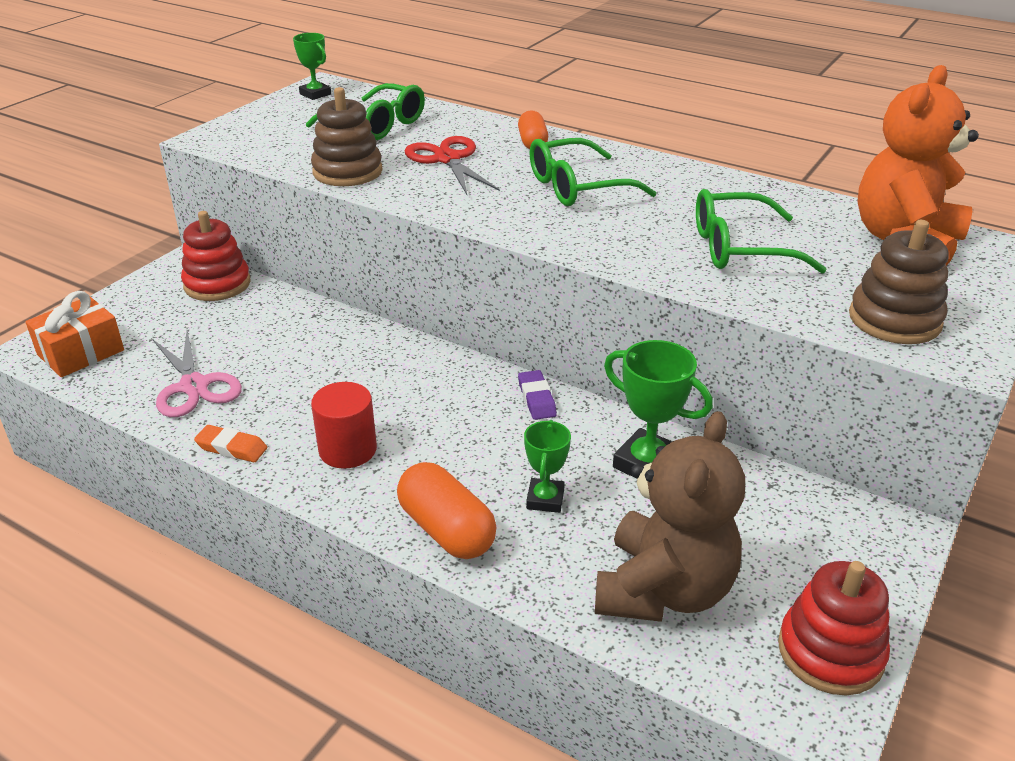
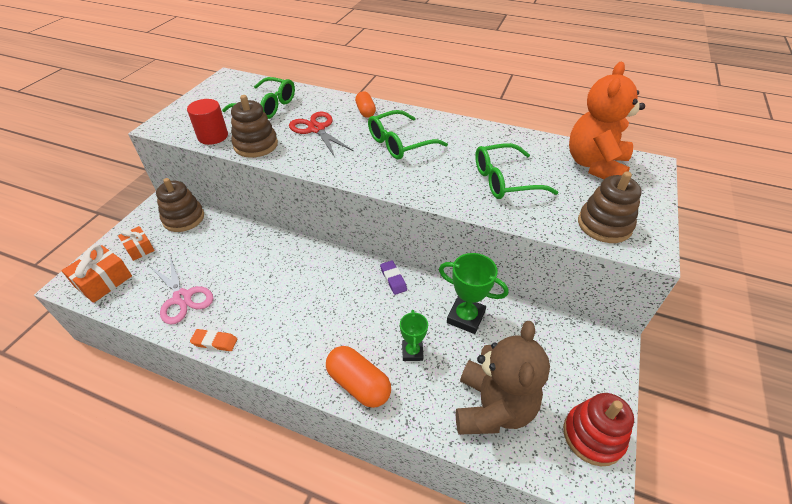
camera: 10 degrees left, 10 degrees up
red stacking toy [181,211,251,301] -> brown stacking toy [156,178,204,232]
green trophy [293,33,331,100] -> none
red cylinder [311,382,377,469] -> red cylinder moved to [187,99,228,145]
none -> orange gift [118,226,155,261]

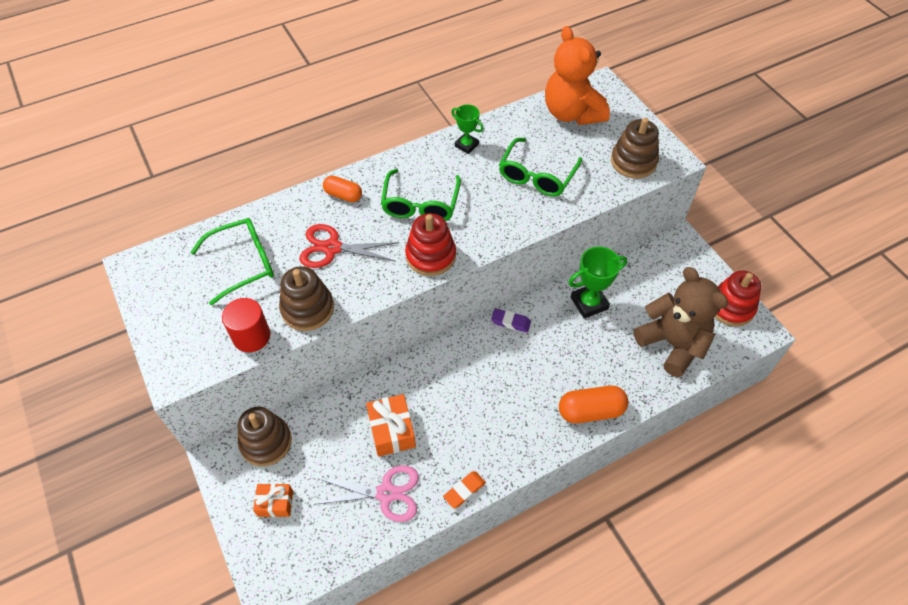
camera: 50 degrees left, 10 degrees up
orange gift [61,245,132,303] -> orange gift moved to [366,394,416,457]
green trophy [400,310,428,361] -> green trophy moved to [451,104,484,154]
none -> red stacking toy [405,213,456,276]

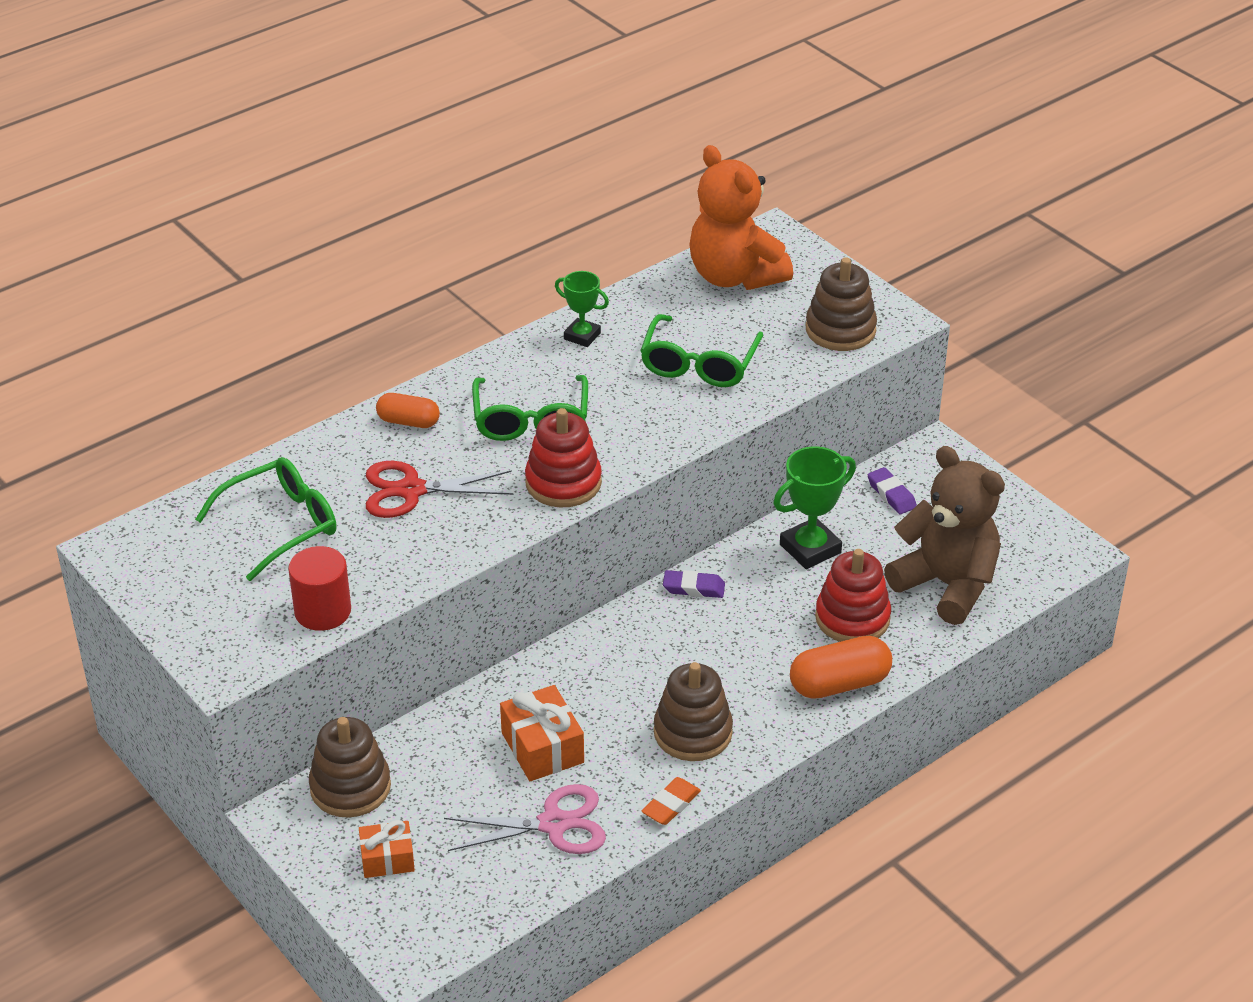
camera: 10 degrees left, 15 degrees down
brown stacking toy [279,266,334,331] -> brown stacking toy moved to [654,662,733,761]
red stacking toy [715,270,761,326] -> red stacking toy moved to [815,549,891,642]
none -> purple eraser [868,467,917,514]

